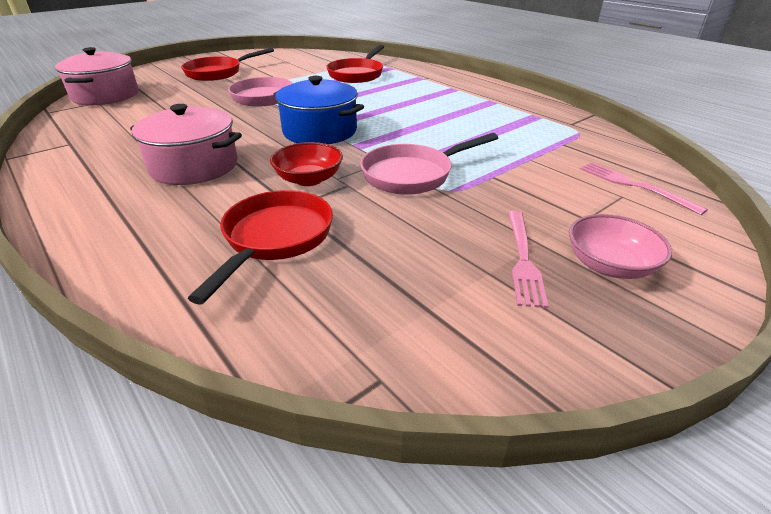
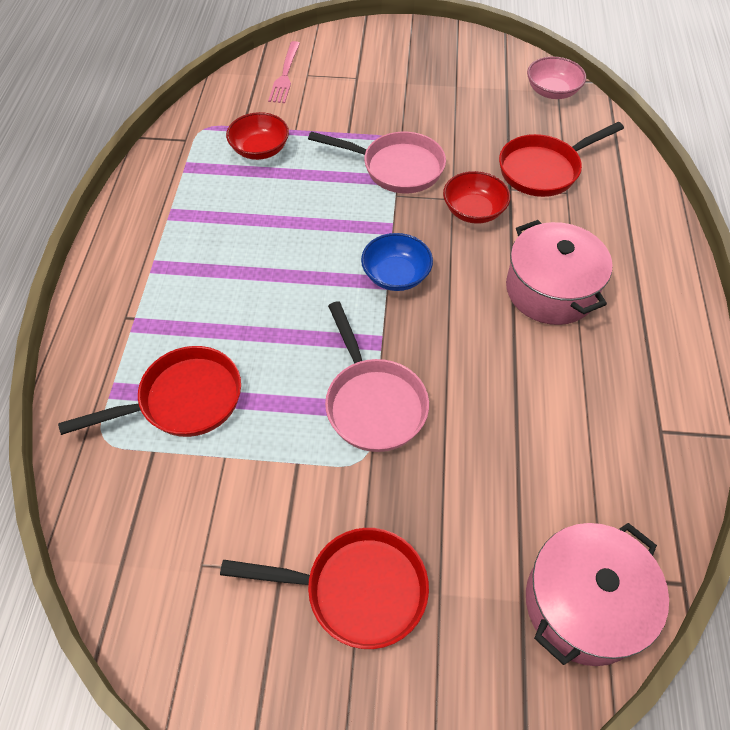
camera: 135 degrees left, 20 degrees up
blue pot [273,76,364,144] -> blue bowl [361,233,433,291]
pink fork [508,211,548,308] -> none
pink bowl [569,214,672,279] -> pink bowl moved to [527,57,586,99]
none -> red bowl [226,112,289,160]

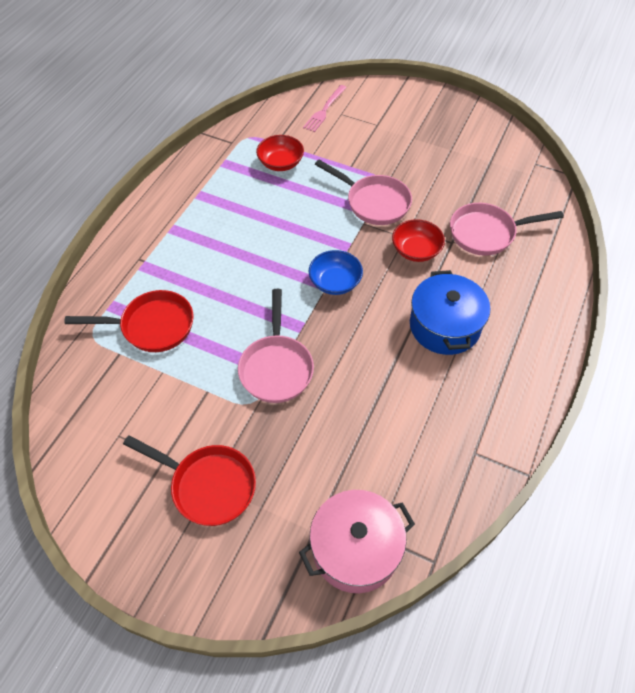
camera: 20 degrees right, 0 degrees up
red pan [499,122,624,197] -> pink pan [450,203,564,256]
pink pot [506,220,613,325] -> blue pot [410,270,490,355]
pink bowl [527,57,586,99] -> none

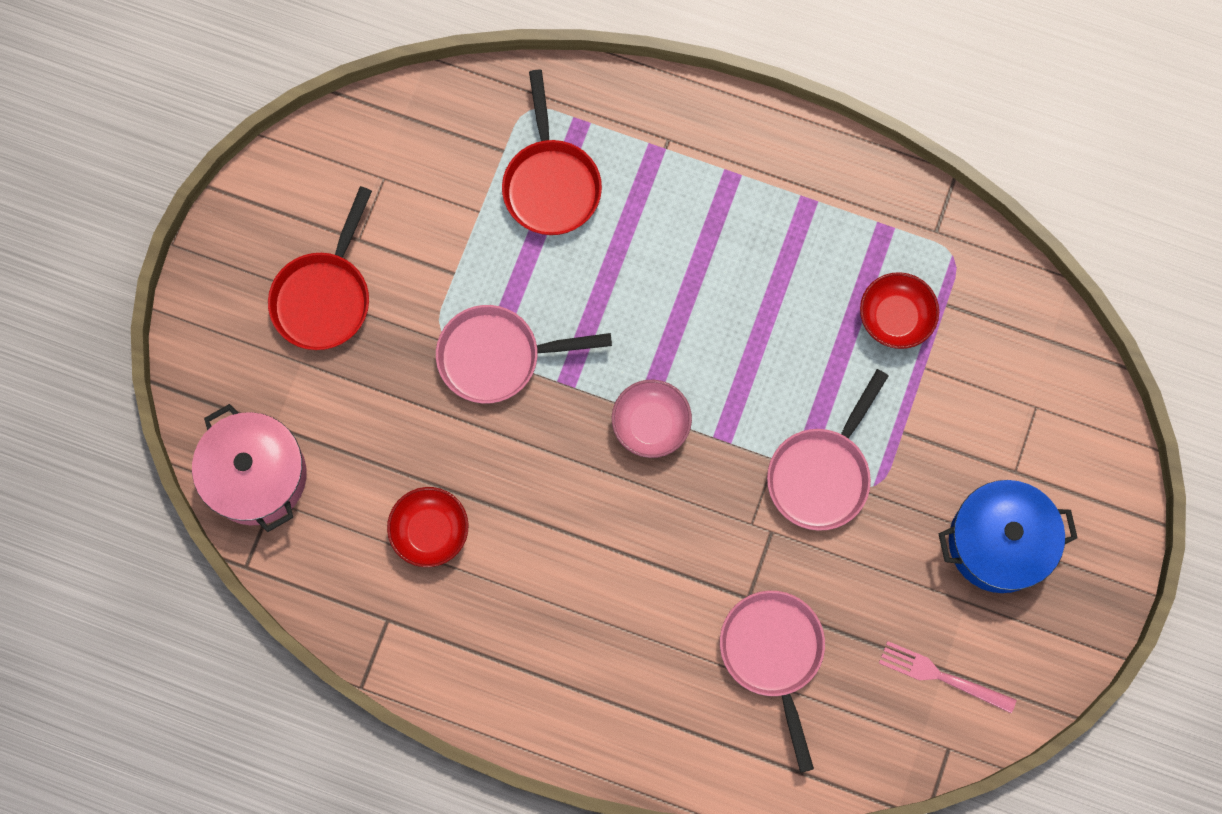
camera: 85 degrees right, 20 degrees up
pink fork [303,85,347,132] -> pink fork moved to [879,641,1017,713]
blue bowl [309,250,363,295] -> pink bowl [612,380,692,458]
red bowl [392,219,445,262] -> red bowl moved to [387,487,468,567]
blue pot [410,270,490,355] -> blue pot moved to [938,480,1078,593]

